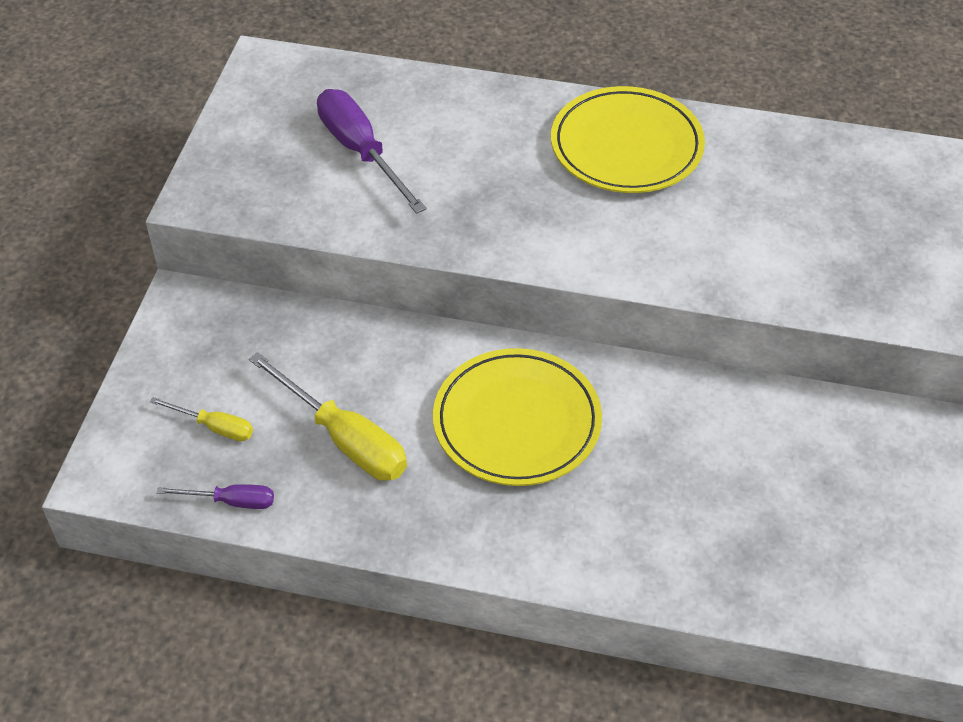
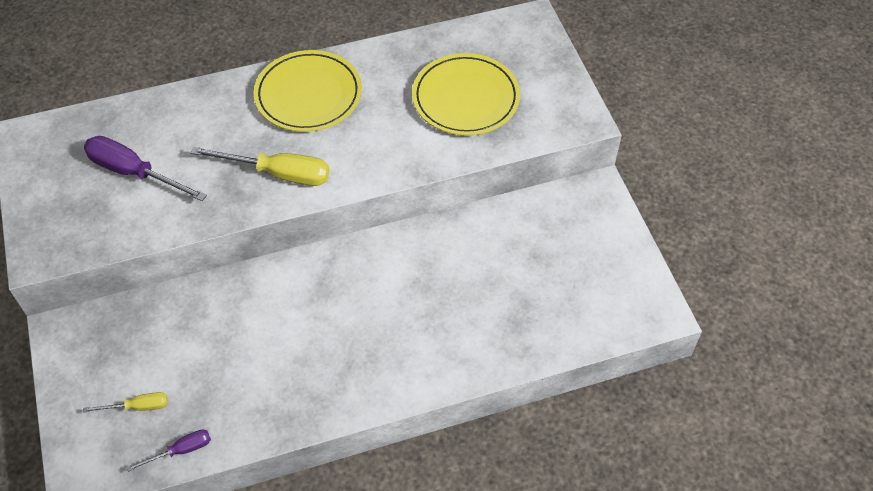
camera: 30 degrees left, 5 degrees up
yellow screwdriver [249,352,407,481] -> yellow screwdriver moved to [191,147,330,186]
yellow plate [433,348,602,486] -> yellow plate moved to [412,53,520,136]

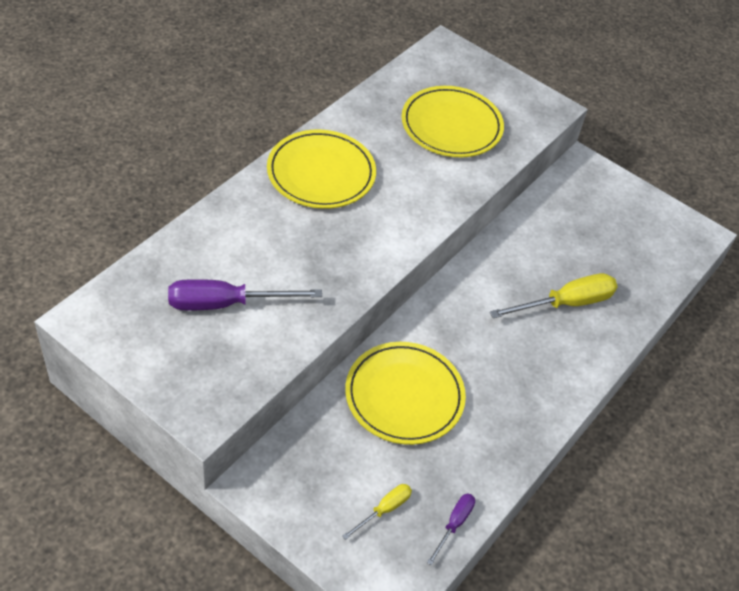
camera: 40 degrees left, 5 degrees down
yellow screwdriver [191,147,330,186] -> yellow screwdriver moved to [490,273,618,318]
none -> yellow plate [345,342,466,445]

